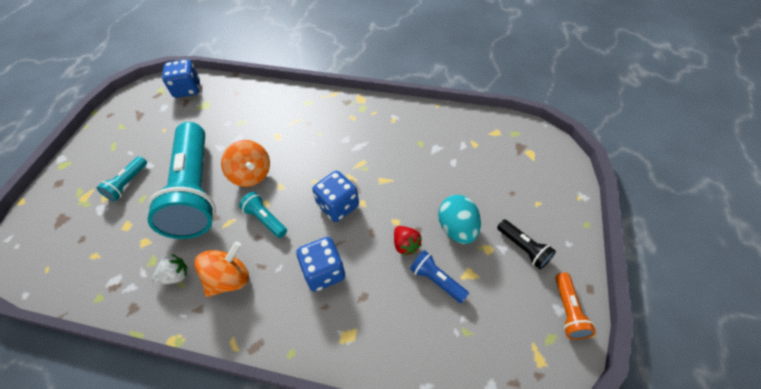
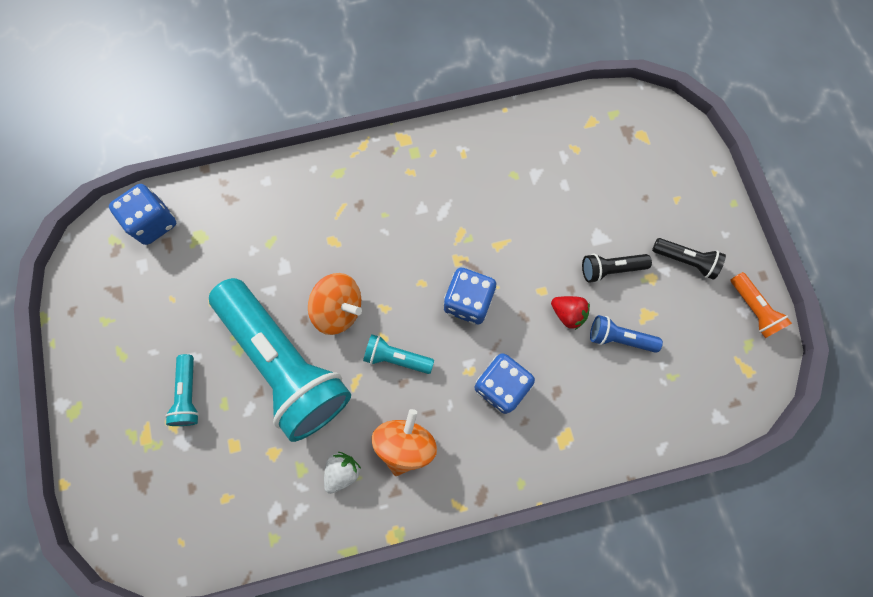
camera: 30 degrees left, 20 degrees up
turquoise egg [438,195,481,244] -> black flashlight [582,254,652,283]

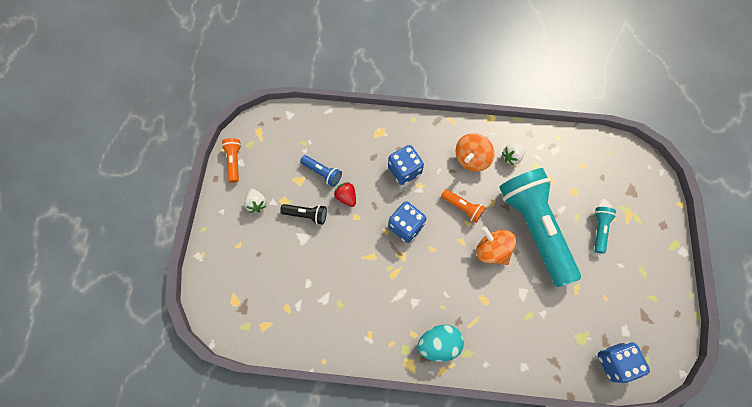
camera: 160 degrees left, 5 degrees down
turquoise flashlight [363,334,434,374] -> orange flashlight [441,189,486,223]
black flashlight [652,238,726,280] -> white strawberry [244,189,267,213]
none -> turquoise egg [418,325,464,362]

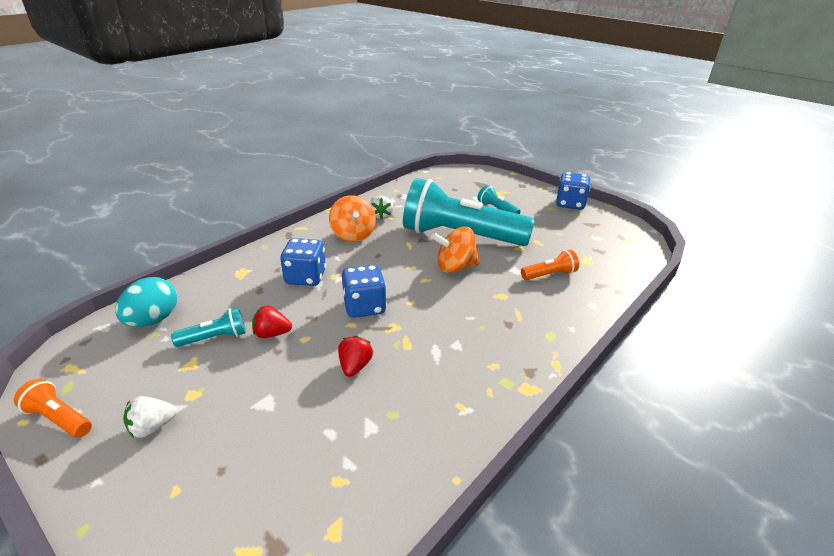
camera: 55 degrees left, 35 degrees down
white strawberry [244,189,267,213] -> white strawberry turned 135 degrees clockwise [123,396,177,438]
black flashlight [280,204,327,225] -> none
blue flashlight [300,155,342,187] -> turquoise flashlight [171,307,246,347]
turquoise egg [418,325,464,362] -> turquoise egg moved to [115,277,177,327]
orange flashlight [441,189,486,223] -> orange flashlight moved to [521,250,579,280]
blue dice [598,342,650,383] -> blue dice moved to [556,172,591,210]
none -> red strawberry [338,336,373,377]

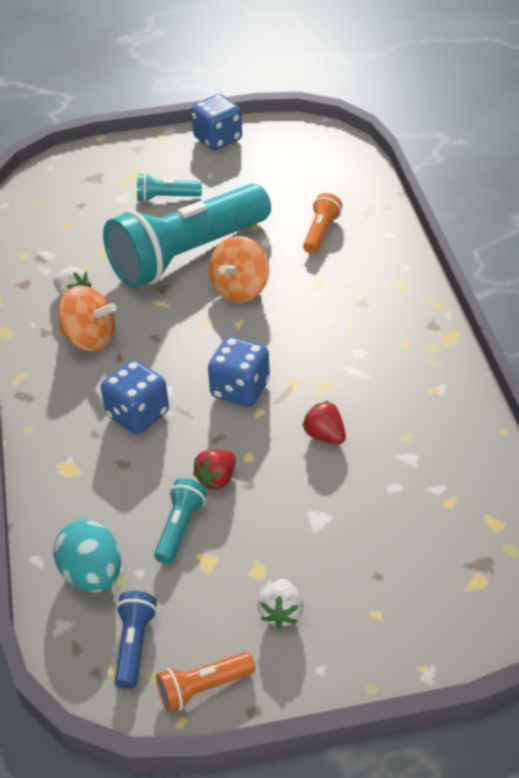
camera: 50 degrees left, 10 degrees up
none -> blue flashlight [115,591,157,689]

